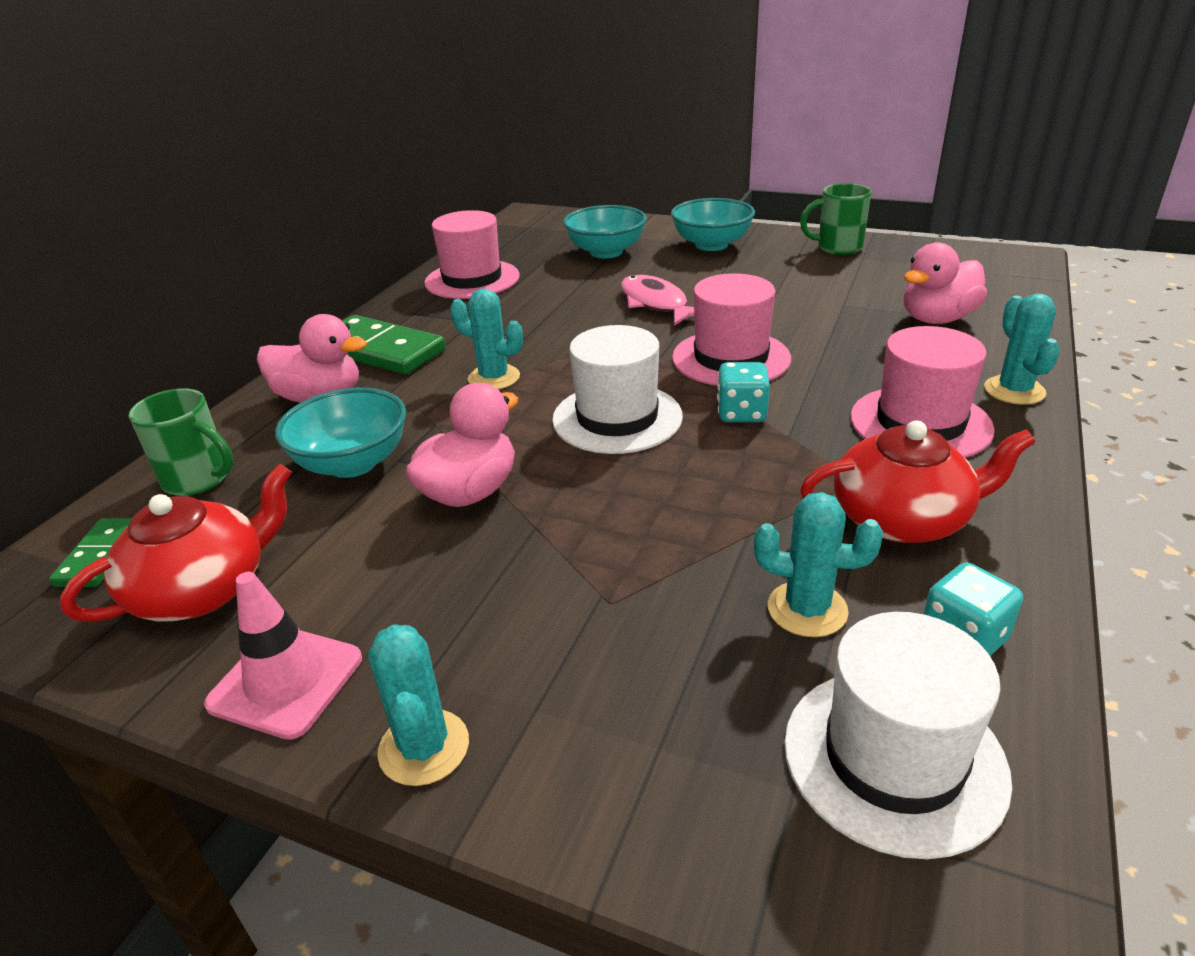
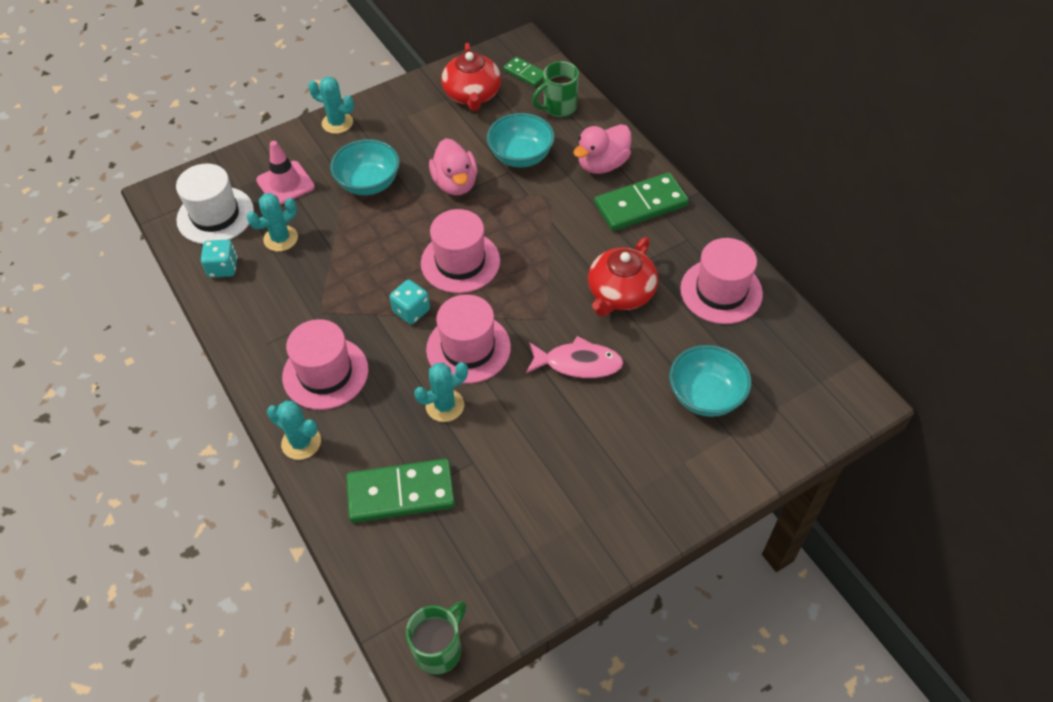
camera: 125 degrees right, 20 degrees up
pink traffic cone [204,572,362,740] -> pink traffic cone moved to [256,141,315,205]
turquoise cactus [450,289,523,390] -> turquoise cactus moved to [414,362,468,422]
white hat [552,325,683,454] -> pink hat [421,209,500,293]
turquoise bowl [671,198,755,251] -> turquoise bowl moved to [330,139,400,195]
green mug [800,183,872,255] -> green mug moved to [406,601,466,675]
red teapot [800,420,1035,543] -> red teapot moved to [588,237,658,317]
pink duck [904,242,987,324] -> green domino [346,459,455,523]

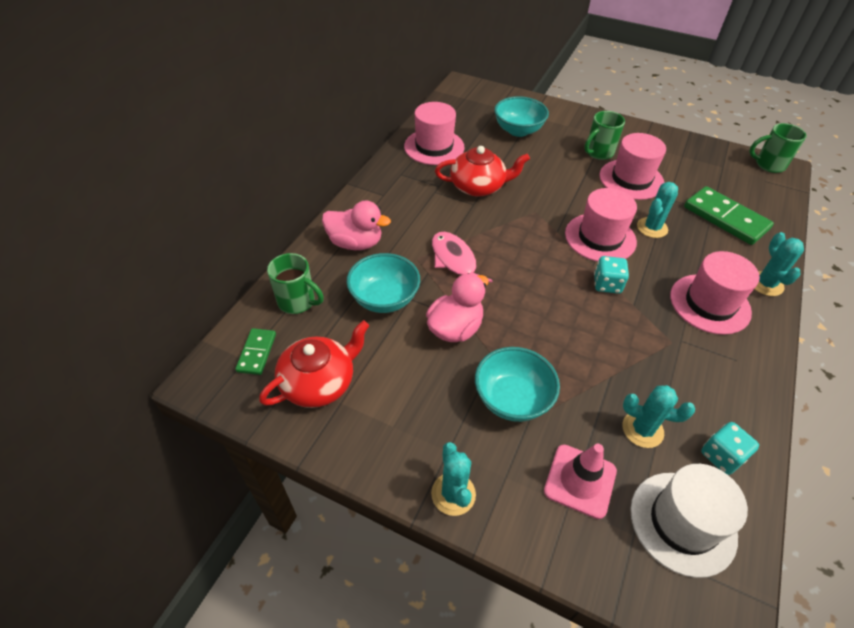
camera: 125 degrees left, 5 degrees down
turquoise cactus [414,362,468,422] -> turquoise cactus turned 75 degrees counterclockwise [637,182,678,238]
pink hat [421,209,500,293] -> pink hat moved to [599,133,666,200]
pink fish [526,336,623,378] -> pink fish moved to [432,232,493,282]
green domino [594,172,689,231] -> none
none -> green mug [584,111,625,160]

